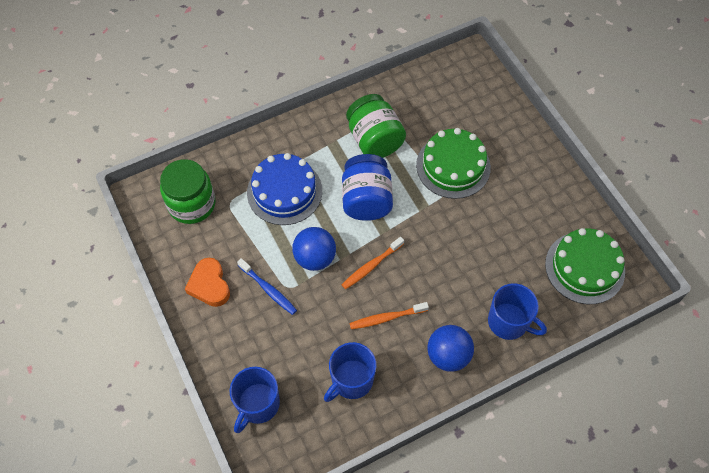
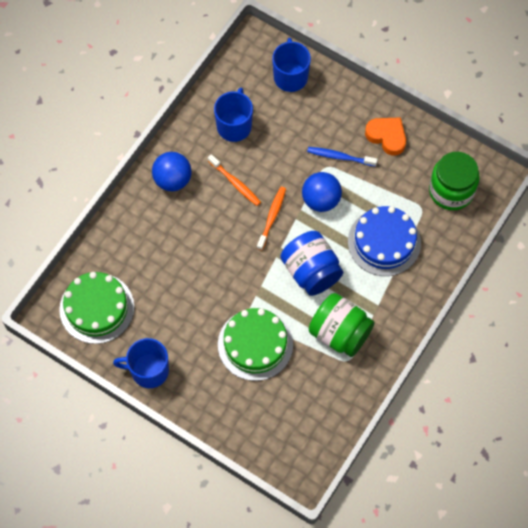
camera: 150 degrees right, 5 degrees up
orange toothbrush [349,302,429,329] -> orange toothbrush turned 90 degrees clockwise [208,154,261,206]
blue mug [488,284,547,340] -> blue mug moved to [113,338,169,388]

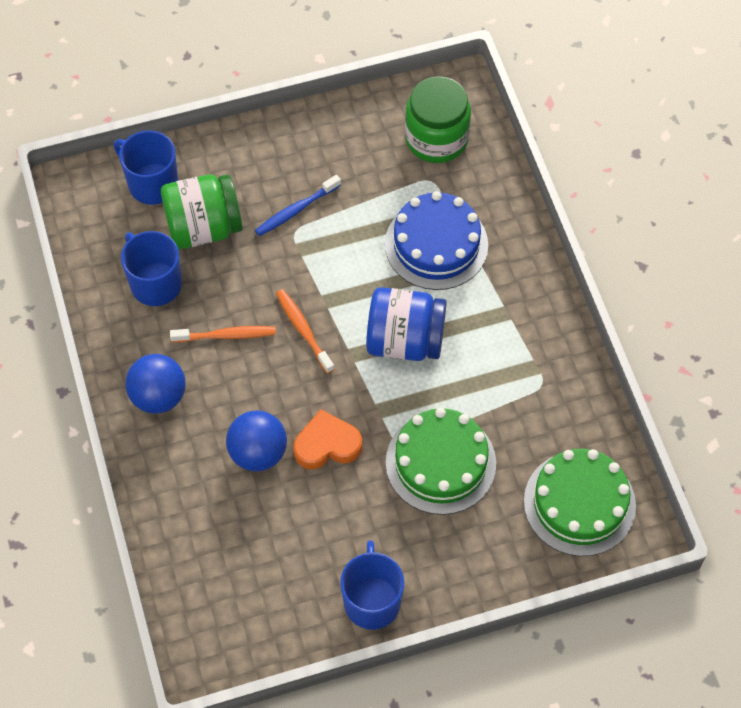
camera: 50 degrees left, 5 degrees down
green cake [59,272,134,344] -> green cake moved to [524,448,636,556]
blue mug [113,338,169,388] -> blue mug turned 135 degrees clockwise [340,540,404,630]
blue ball [302,172,342,212] -> blue ball moved to [226,410,287,471]
green jar [309,293,375,357] -> green jar moved to [161,174,243,249]
orange heart [365,117,406,156] -> orange heart moved to [293,409,362,469]

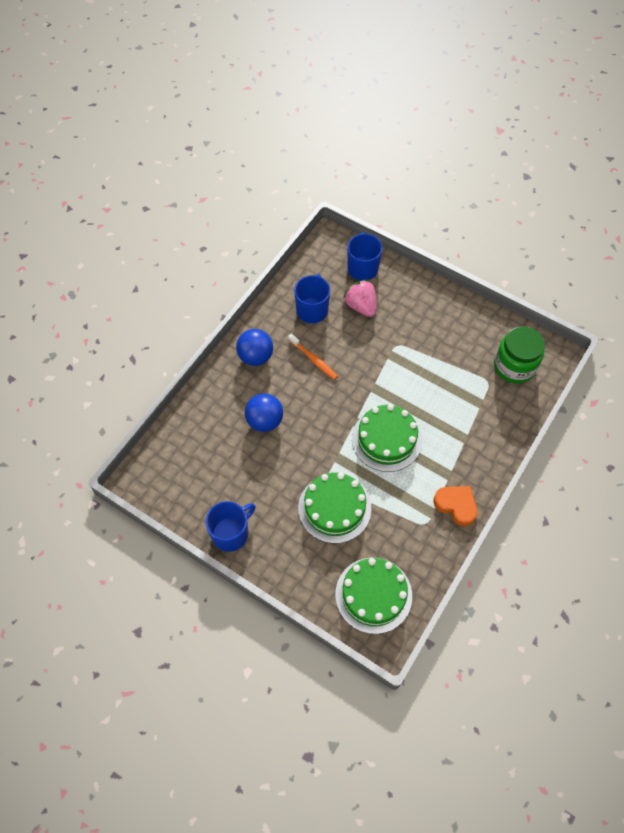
camera: 50 degrees right, 0 degrees up
green jar [161,174,243,249] -> pink strawberry [343,280,376,317]
blue toothbrush [255,175,341,236] -> none
orange toothbrush [276,289,334,374] -> none
orange heart [293,409,362,469] -> orange heart moved to [434,486,477,526]
blue jar [366,287,446,361] -> green cake [352,404,422,472]
blue cake [385,191,488,290] -> none

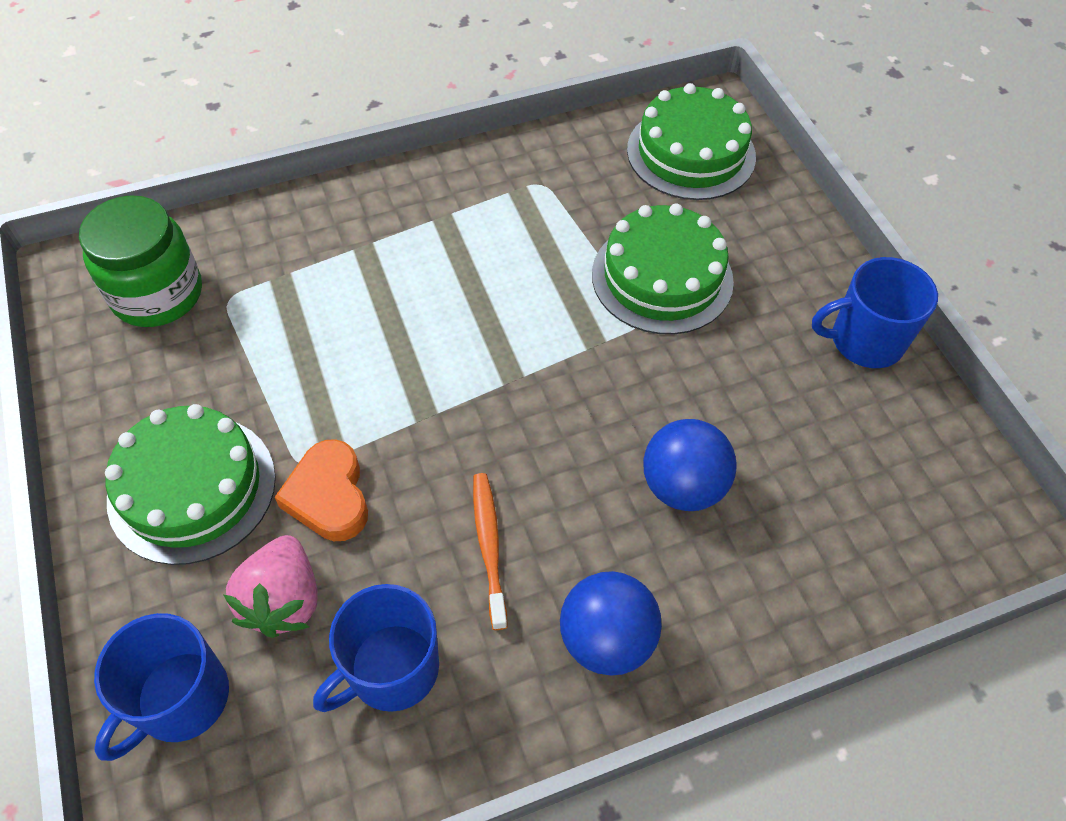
camera: 145 degrees left, 5 degrees down
green cake [352,404,422,472] -> green cake moved to [105,404,276,565]
orange heart [434,486,477,526] -> orange heart moved to [275,439,368,541]

